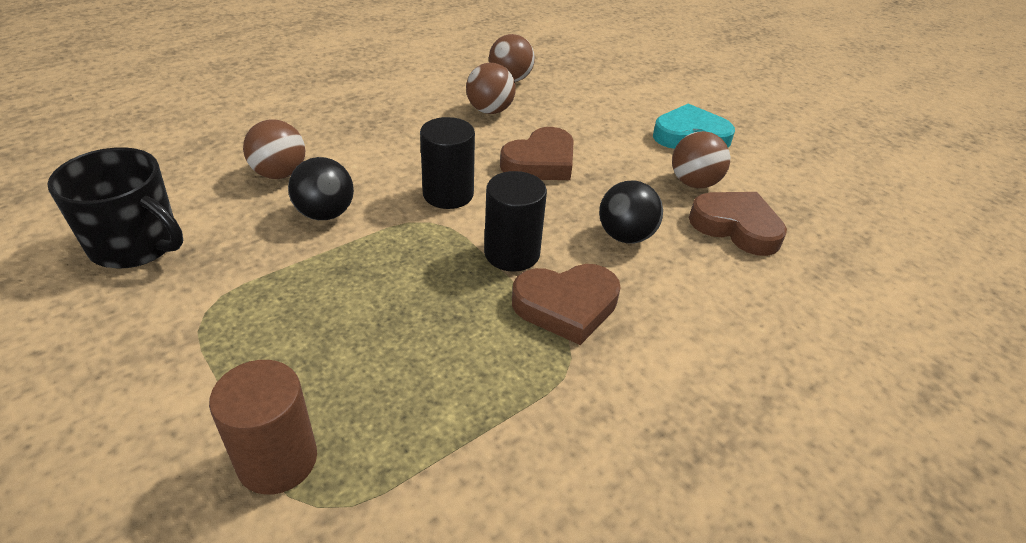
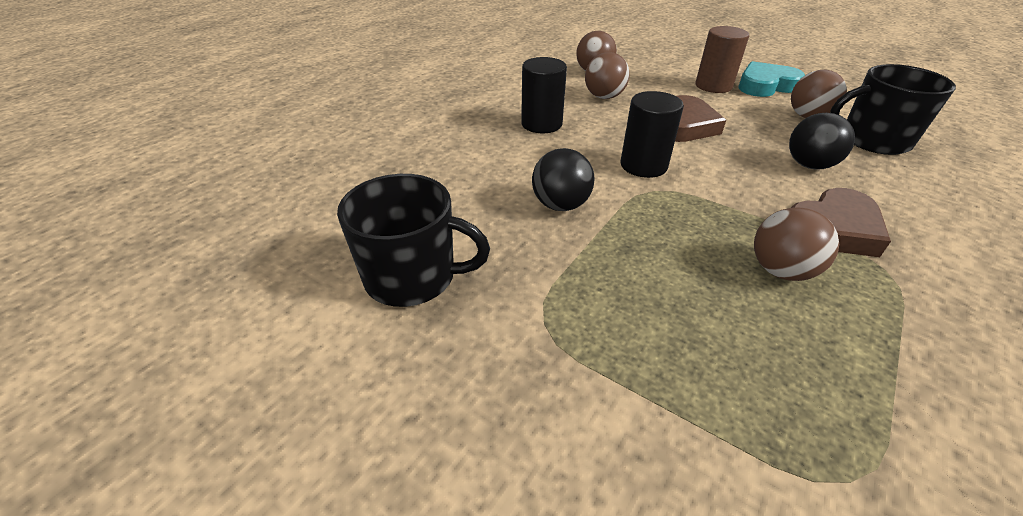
camera: 15 degrees left, 0 degrees up
brown cylinder [209,360,317,495] -> brown cylinder moved to [696,26,749,93]
brown ball [243,119,305,179] -> brown ball moved to [754,207,839,281]
black cylinder [484,171,547,272] -> black cylinder moved to [521,57,567,133]
brown heart [689,192,787,256] -> black mug [830,64,956,155]

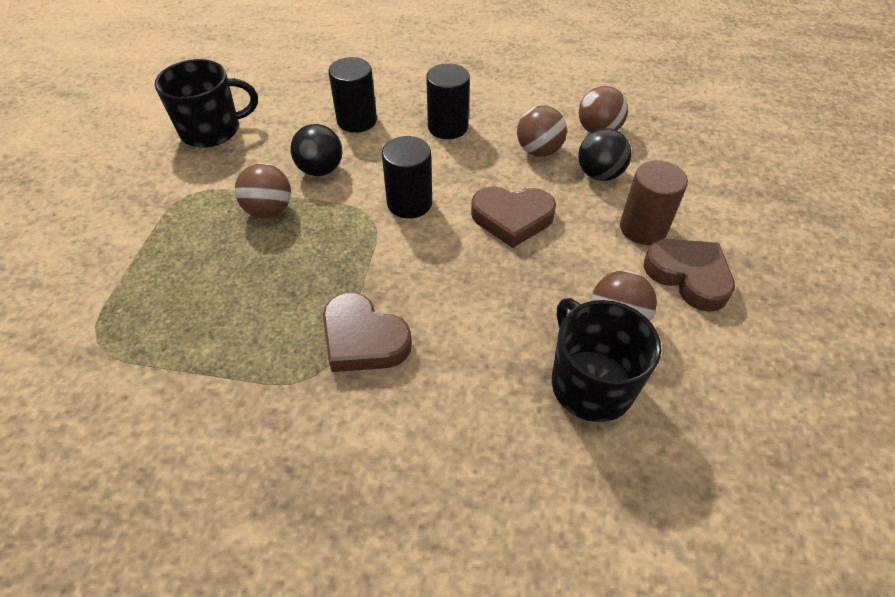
camera: 65 degrees right, 10 degrees up
black mug [337,174,490,307] -> black mug turned 90 degrees counterclockwise [155,59,258,148]
turquoise heart [738,61,805,97] -> brown heart [644,239,735,312]
brown ball [754,207,839,281] -> brown ball moved to [235,163,291,218]
black ball [789,113,855,170] -> black ball moved to [578,128,631,181]
none -> black cylinder [328,57,377,133]

